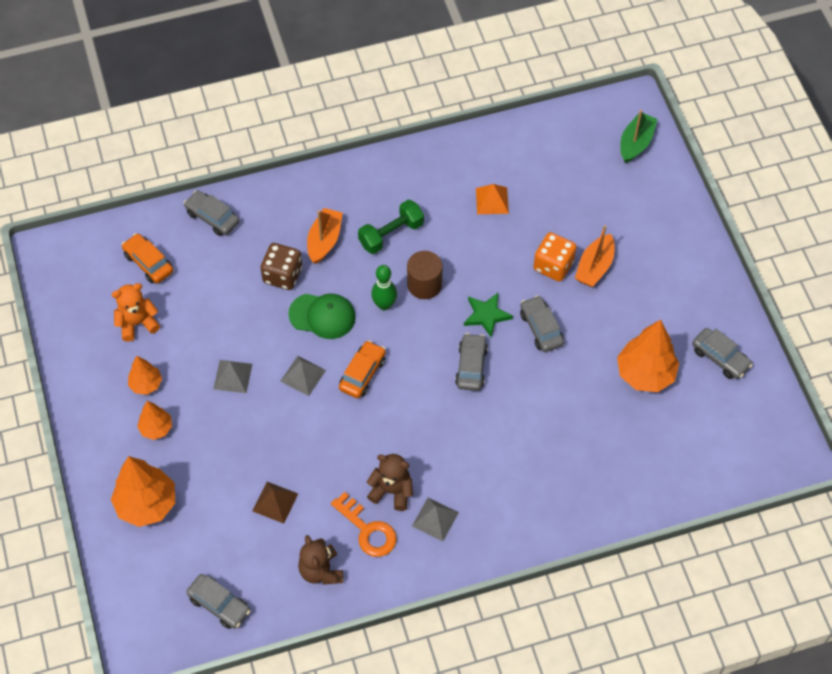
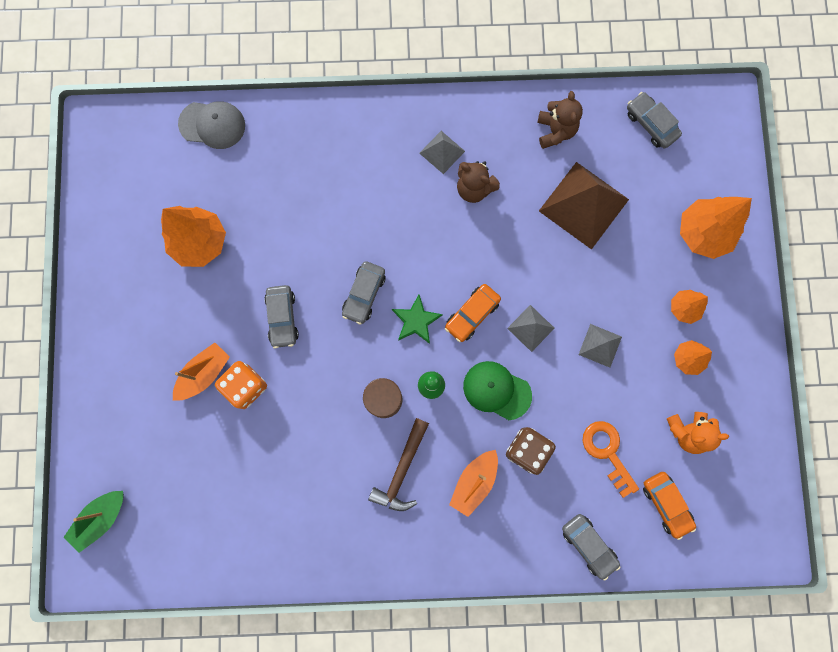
camera: 165 degrees left, 20 degrees up
brown pyramid [252,482,298,524] -> brown pyramid [539,162,629,250], size x1.97
orange key [331,492,397,557] -> orange key moved to [583,421,639,498]
green dumbbell [358,200,424,254] -> brown hammer [368,418,429,511]
green star [464,293,513,338] -> green star moved to [392,295,443,344]
orange pyramid [476,184,509,214] -> none
grey car [692,328,753,379] -> none
none -> grey cap [178,101,245,149]

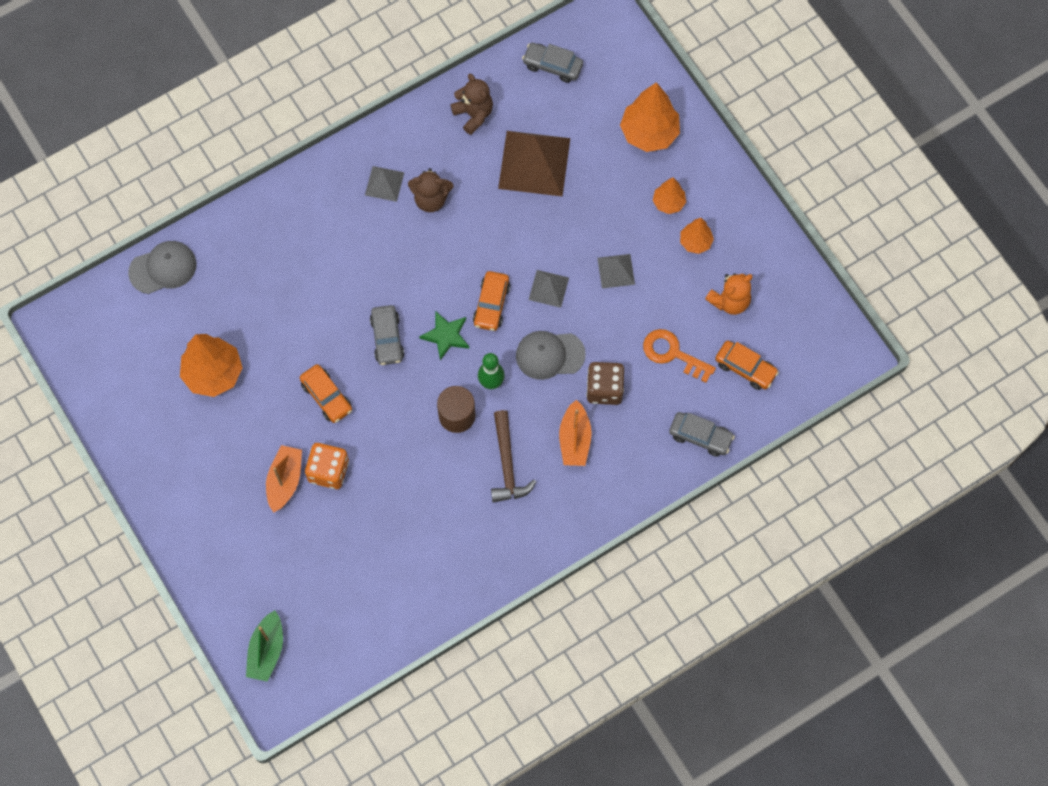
camera: 30 degrees left, 10 degrees down
grey car [264,285,299,348] -> orange car [300,364,352,423]
green cap [463,361,532,420] -> grey cap [516,331,586,380]

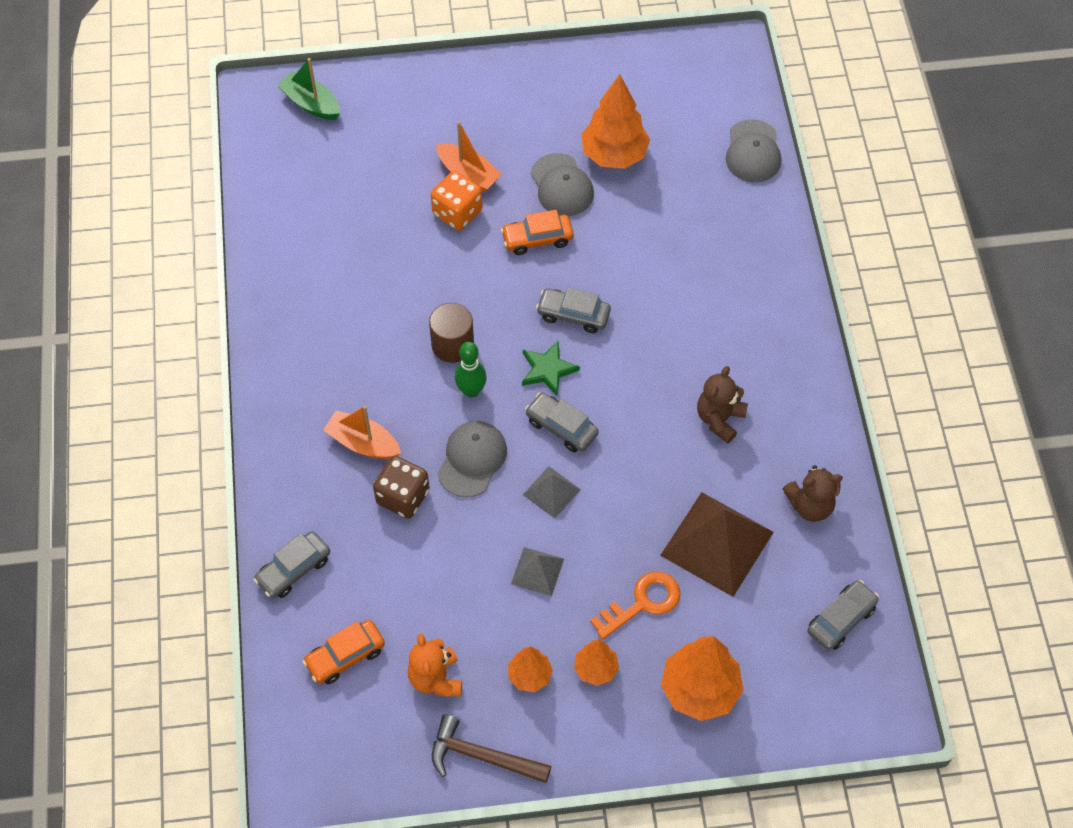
camera: 115 degrees right, 10 degrees down
grey pyramid [365,166,405,202] -> none
orange car [473,271,510,331] -> grey car [525,393,599,452]
brown hammer [491,410,536,503] -> brown hammer moved to [432,715,551,783]
orange key [643,329,716,383] -> orange key moved to [590,572,681,639]
none -> grey cap [531,153,594,216]

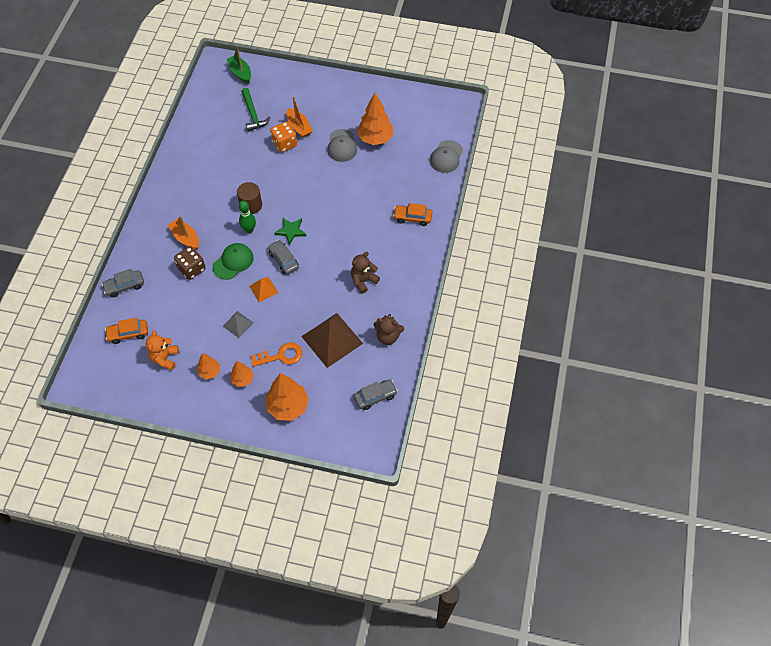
camera: 20 degrees right, 0 degrees up
brown hammer [432,715,551,783] -> none
grey cap [438,421,507,497] -> green cap [213,243,254,280]
orange car [501,210,574,255] -> orange car moved to [393,203,432,226]
grey pyramid [523,467,581,519] -> orange pyramid [249,277,278,302]
grey car [536,288,611,333] -> none
none -> green hammer [241,88,270,132]

